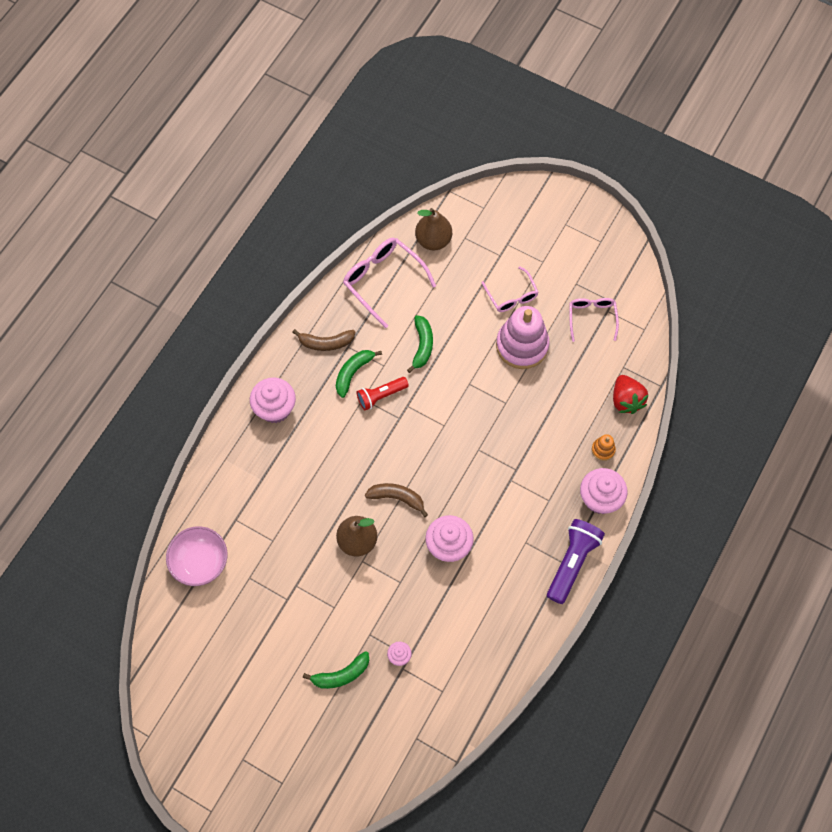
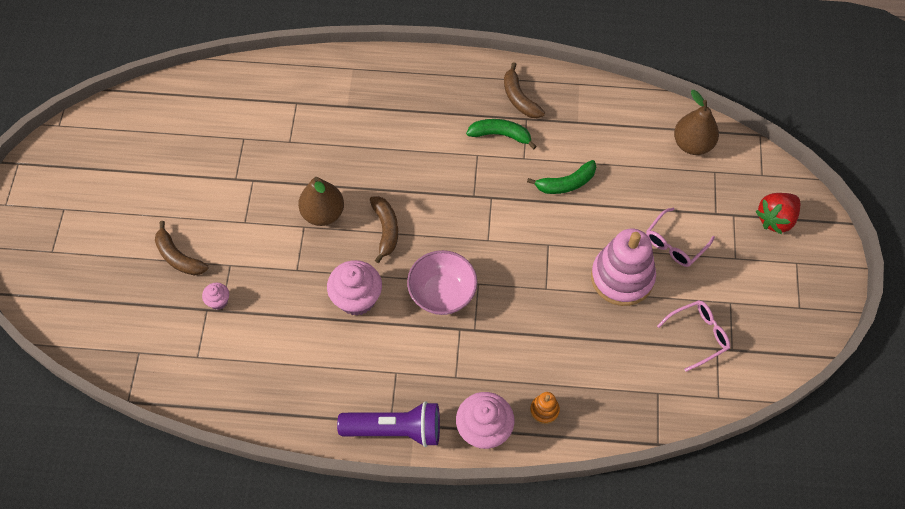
camera: 65 degrees right, 5 degrees down
pink bowl [166,526,228,586] -> pink bowl moved to [407,250,477,315]
pink cupcake [250,377,296,423] -> none
green banana [303,651,369,689] -> brown banana [155,221,209,276]
pink glasses [343,238,436,328] -> none
red flashlight [357,377,409,410] -> none
red strawberry [613,375,649,414] -> red strawberry moved to [755,193,800,235]

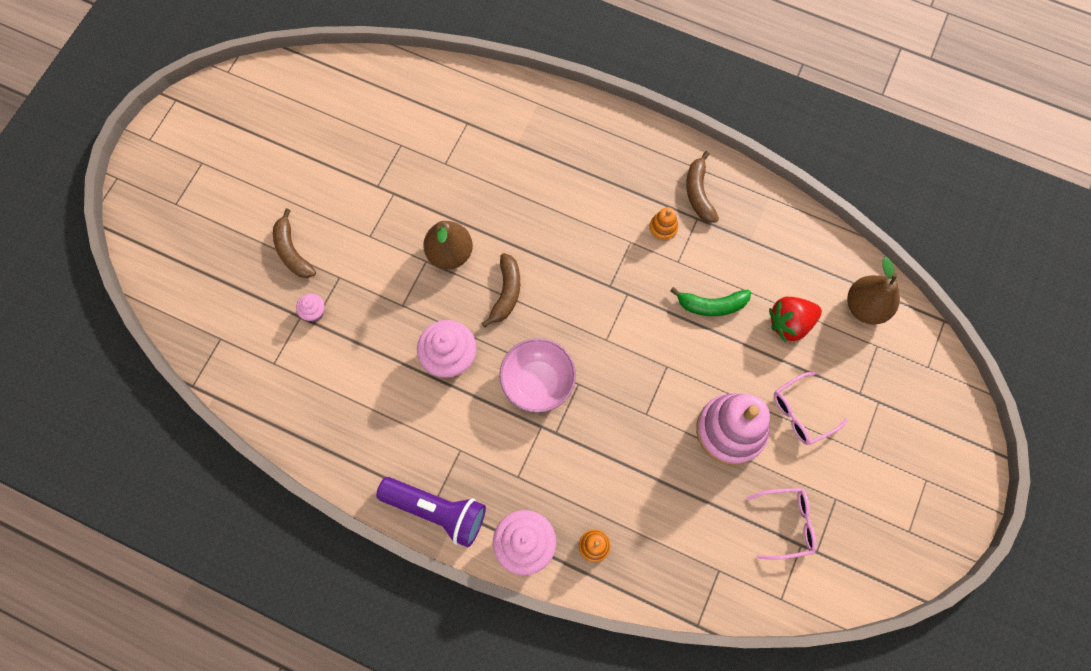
camera: 20 degrees right, 10 degrees up
green banana [466,119,537,149] -> orange stacking toy [649,207,678,241]
red strawberry [755,193,800,235] -> red strawberry moved to [769,297,822,343]

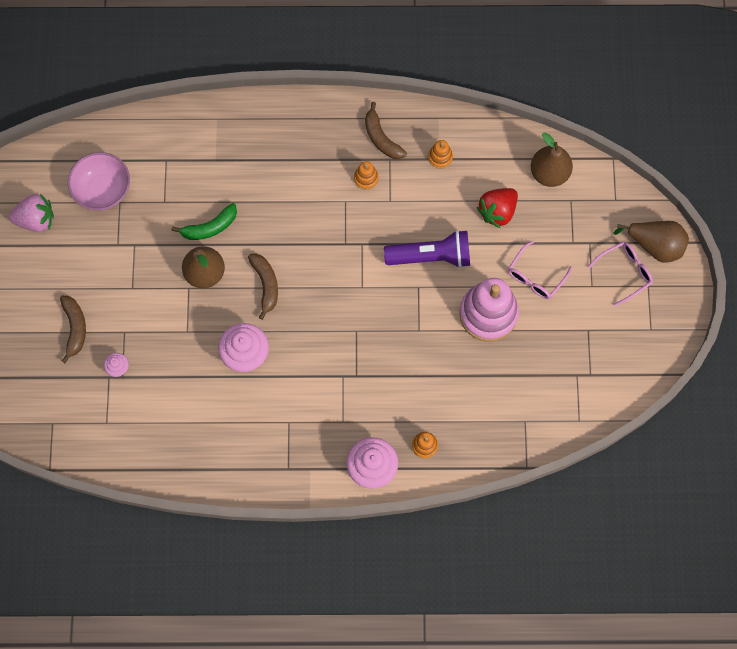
camera: 25 degrees left, 0 degrees up
brown banana [273,208,316,278] -> brown banana turned 135 degrees counterclockwise [60,296,86,363]
purple flashlight [376,477,486,547] -> purple flashlight moved to [384,230,470,268]
pink bowl [499,338,576,413] -> pink bowl moved to [68,152,130,210]
green banana [670,287,751,316] -> green banana moved to [171,203,237,240]
pink glasses [747,488,817,560] -> pink glasses moved to [588,241,653,306]
none -> pink strawberry [9,194,54,232]
none -> orange stacking toy [428,140,453,169]
none -> brown pear [614,221,689,263]

